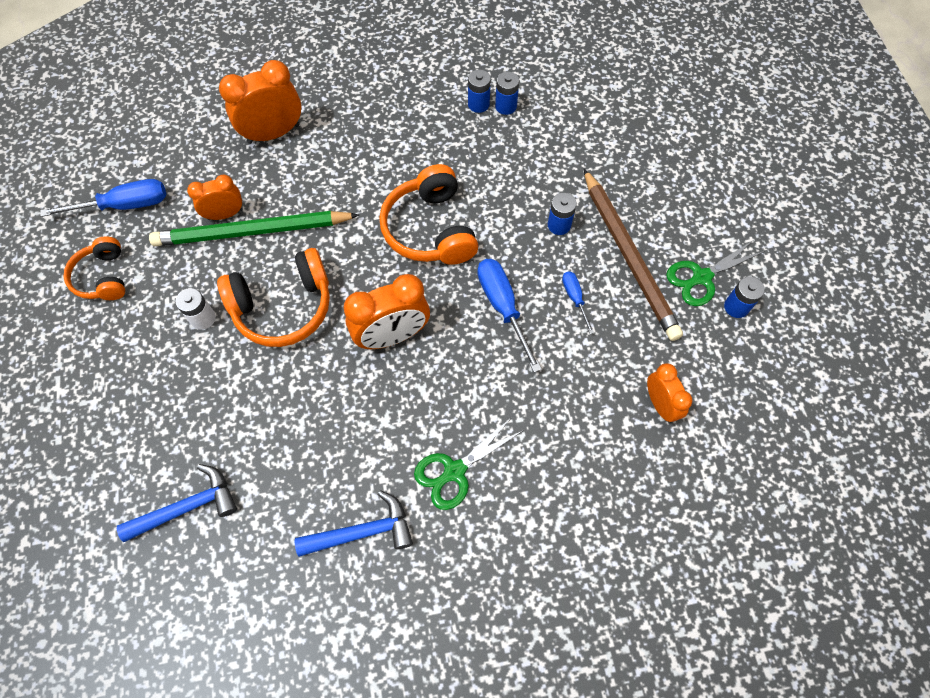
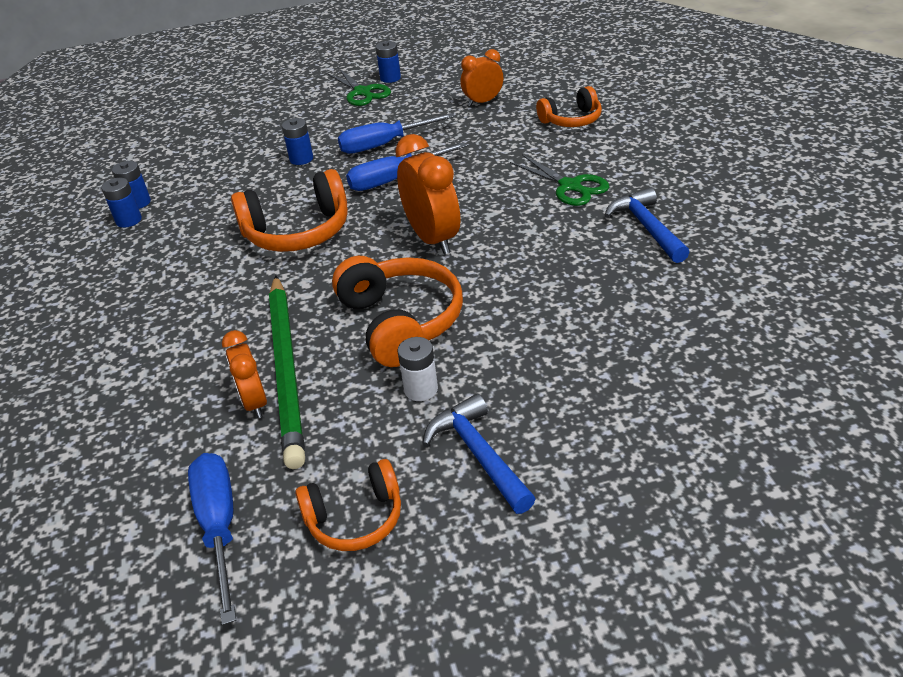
camera: 90 degrees left, 25 degrees down
blue hammer [117,464,237,542] -> blue hammer moved to [422,394,536,514]
orange clock [219,60,301,144] -> none
blue screwdriver [562,271,594,334] -> blue screwdriver [338,113,455,154], size x1.81
brown pencil [584,169,683,341] -> none
none -> orange headphones [536,86,602,127]

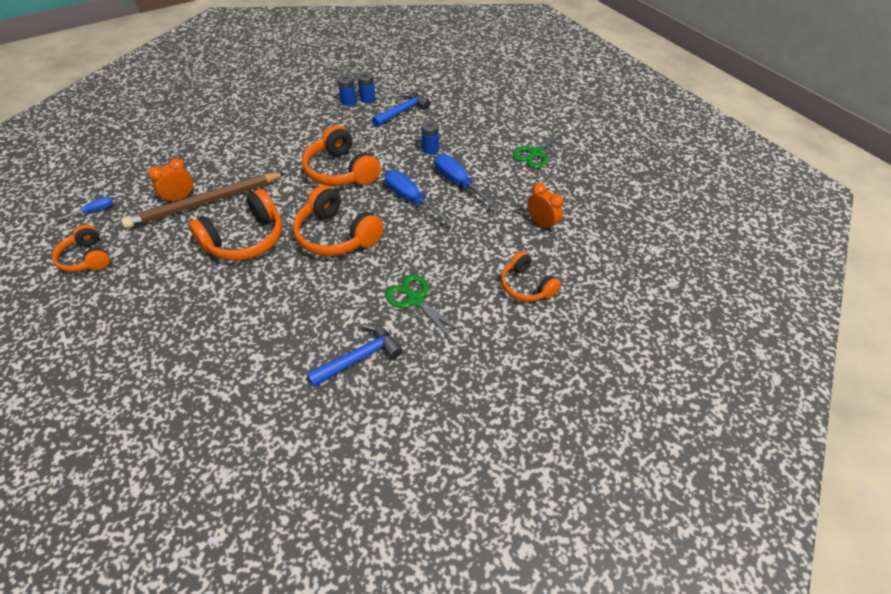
camera: 70 degrees right, 10 degrees up
blue screwdriver [188,453,236,625] -> blue screwdriver [55,197,113,222], size x0.55
green pencil [269,275,305,469] -> brown pencil [121,173,286,228]
blue battery [376,41,401,83] -> none
orange clock [395,134,461,254] -> orange headphones [293,185,384,256]
white battery [397,337,438,401] -> none
blue hammer [422,394,536,514] -> blue hammer moved to [372,92,430,127]
green scissors [510,154,609,206] -> green scissors turned 105 degrees clockwise [385,274,465,342]

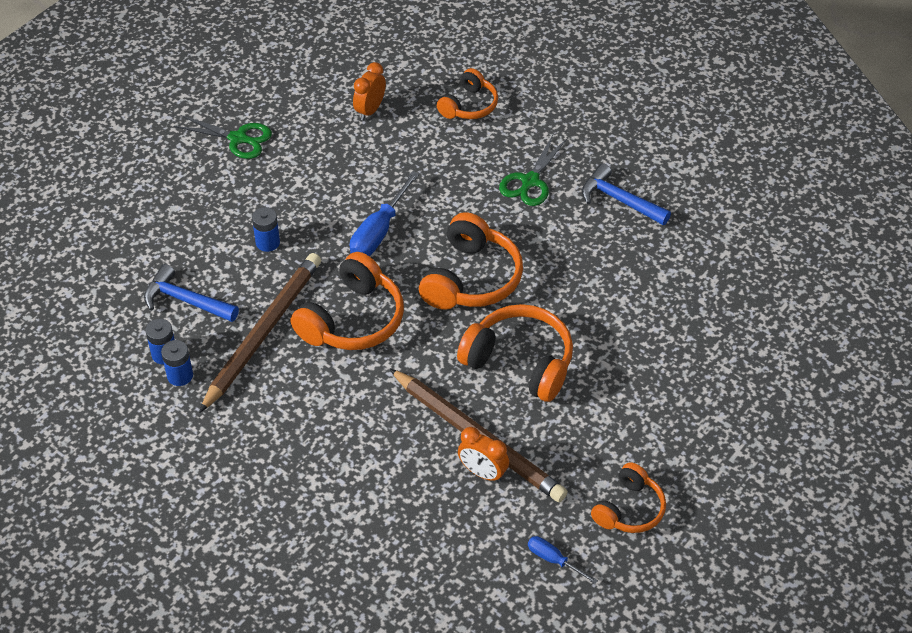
camera: 110 degrees left, 0 degrees up
blue screwdriver [434,154,499,209] -> none
none -> brown pencil [199,253,321,413]

